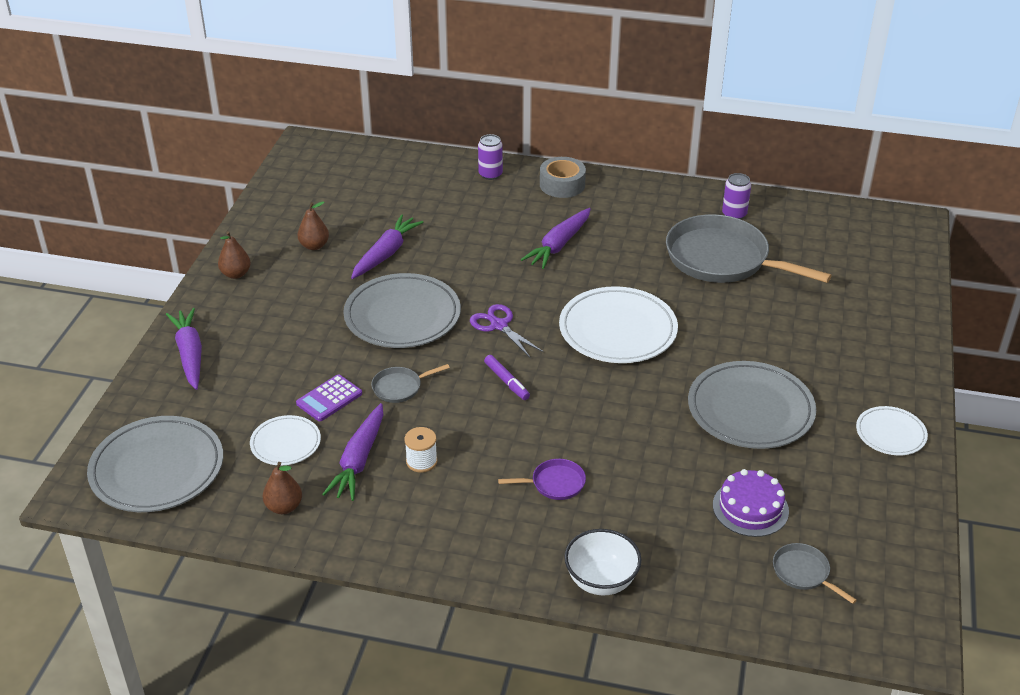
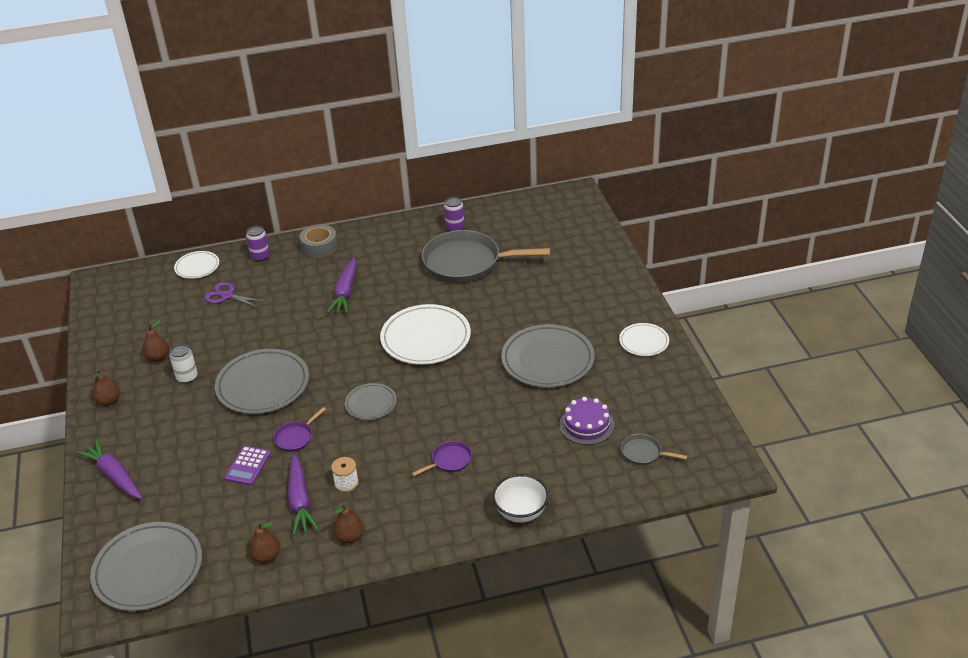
camera: 25 degrees left, 0 degrees up
white plate [250,415,321,465] -> white plate moved to [174,251,219,279]
purple carrot [351,214,424,279] -> none
grey pan [371,364,450,403] -> purple pan [273,407,326,452]
purple scissors [470,304,544,358] -> purple scissors moved to [204,282,267,308]
purple marker [484,355,530,400] -> grey plate [345,383,397,420]
none -> white can [169,344,198,383]
none -> brown pear [333,504,364,543]

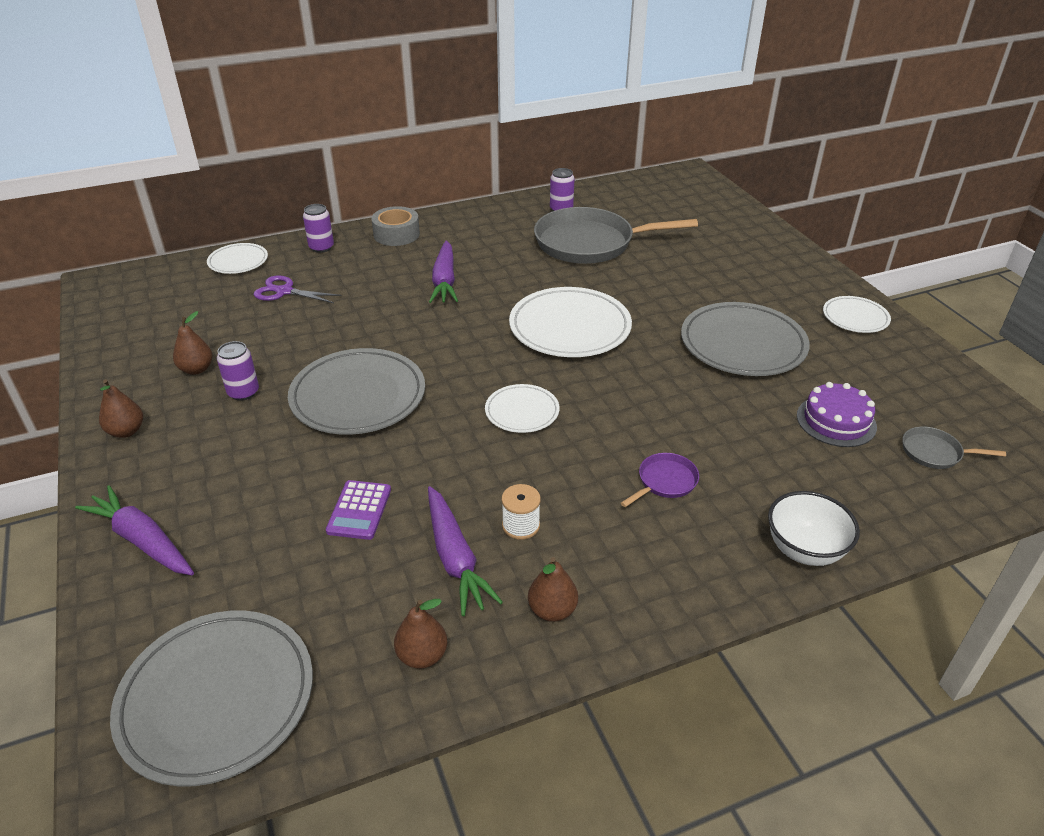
camera: 10 degrees left, 0 degrees up
white can [169,344,198,383] -> purple can [217,341,259,401]
purple pan [273,407,326,452] -> none
grey plate [345,383,397,420] -> white plate [485,384,560,433]

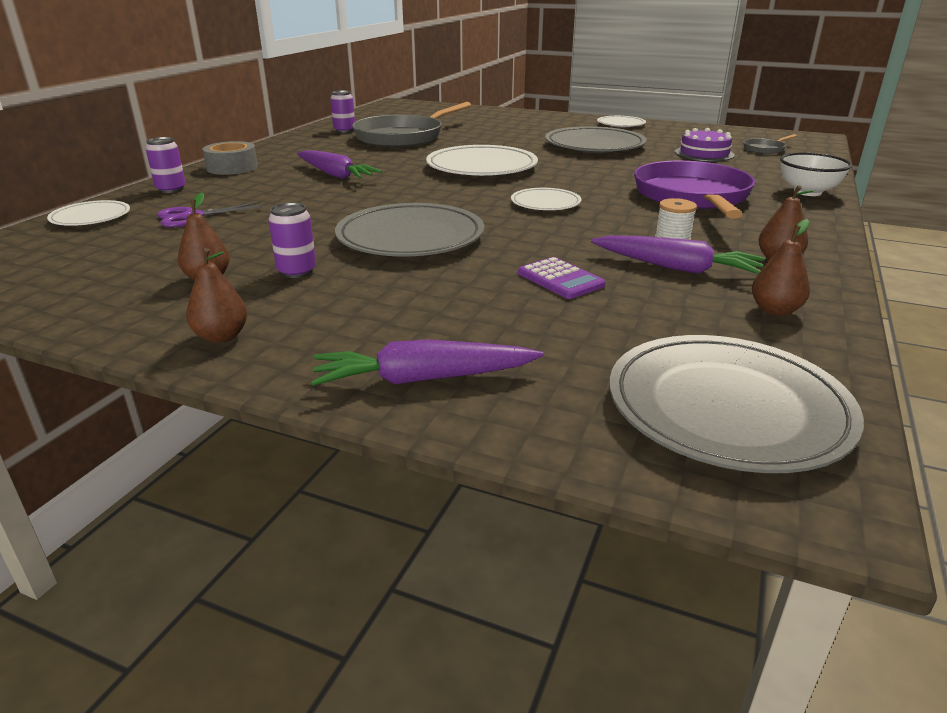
camera: 45 degrees left, 10 degrees down
purple pan [621,453,699,507] -> purple pan [634,161,755,219], size x2.34

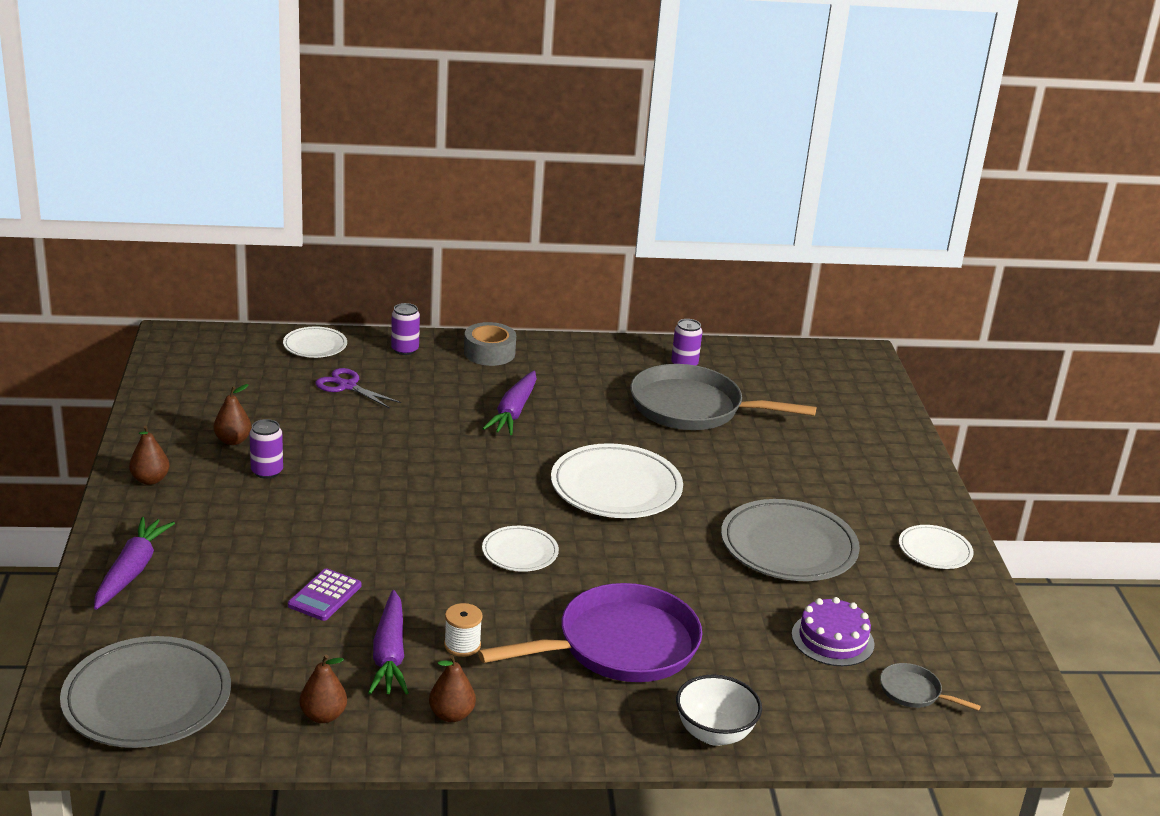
camera: 60 degrees right, 0 degrees up
purple carrot [311,339,544,386] -> purple carrot turned 45 degrees clockwise [94,517,175,610]
grey plate [335,203,484,256] -> none

